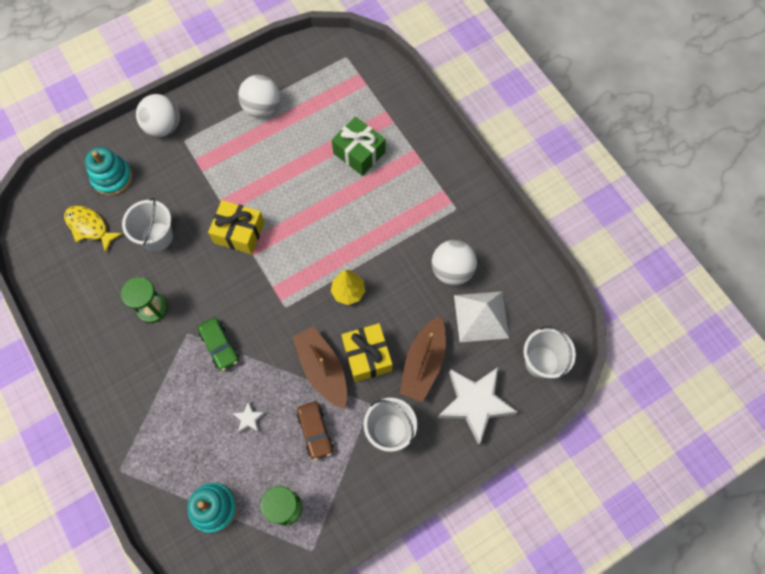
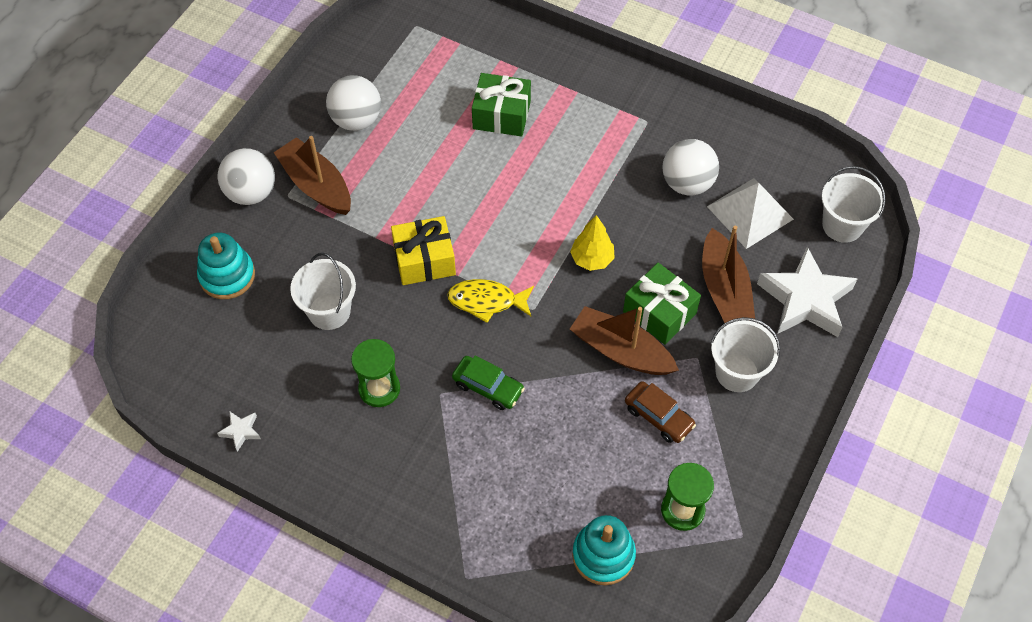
camera: 30 degrees left, 10 degrees down
yellow fish [64,206,123,253] -> yellow fish moved to [447,279,534,323]
white star [232,401,265,433] -> white star moved to [217,411,261,452]
yellow gift [342,323,392,382] -> green gift [623,263,701,345]
none -> brown boat [273,136,351,215]

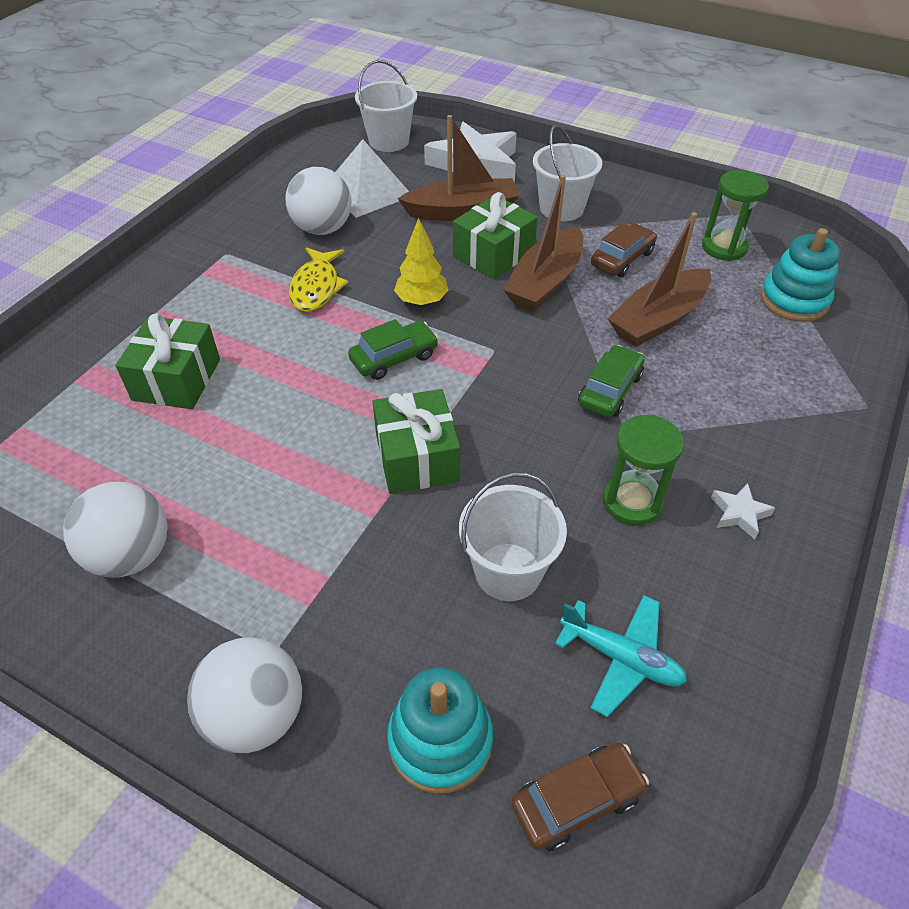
camera: 90 degrees left, 10 degrees down
white star [217,411,261,452] -> white star moved to [711,483,775,539]
brown boat [273,136,351,215] -> brown boat moved to [607,212,711,347]
yellow gift [391,216,456,285] -> green gift [372,389,460,494]
yellow fish [447,279,534,323] -> yellow fish moved to [289,247,349,312]
none -> green car [348,319,439,380]
none -> brown car [511,743,649,851]
none -> turquoise plane [555,595,687,717]

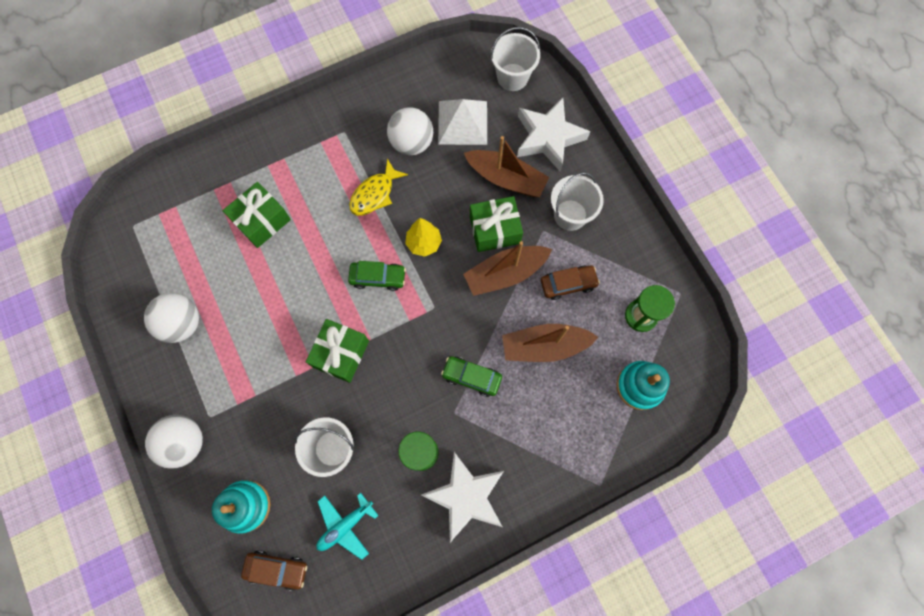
camera: 35 degrees right, 25 degrees up
turquoise plane [555,595,687,717] -> turquoise plane turned 75 degrees clockwise [316,493,379,560]
green car [578,345,645,417] -> green car turned 135 degrees counterclockwise [441,356,502,397]
white star [711,483,775,539] -> white star [421,452,504,542], size x2.41

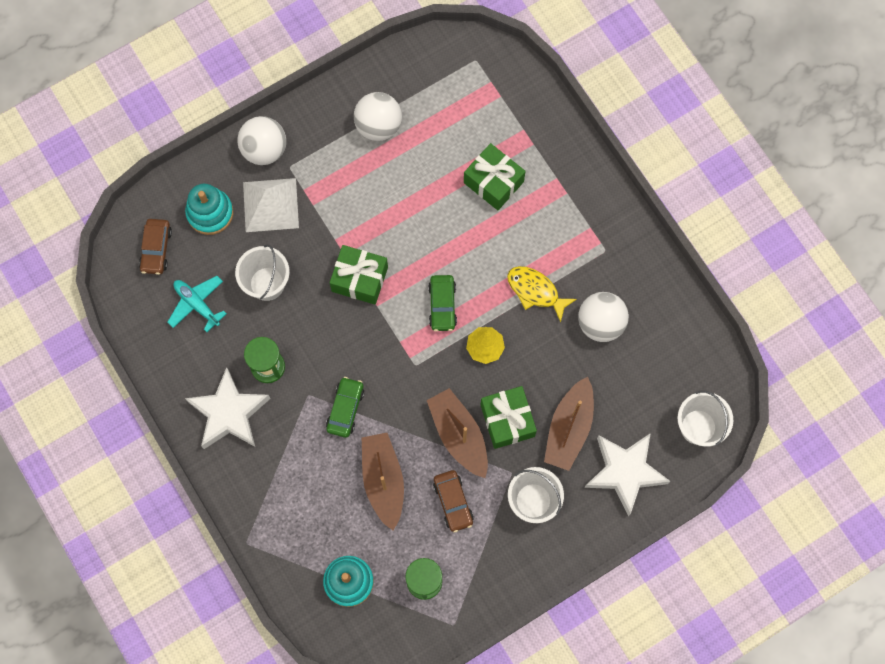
camera: 85 degrees right, 0 degrees up
white pyramid [438,99,487,145] -> white pyramid moved to [243,178,299,232]

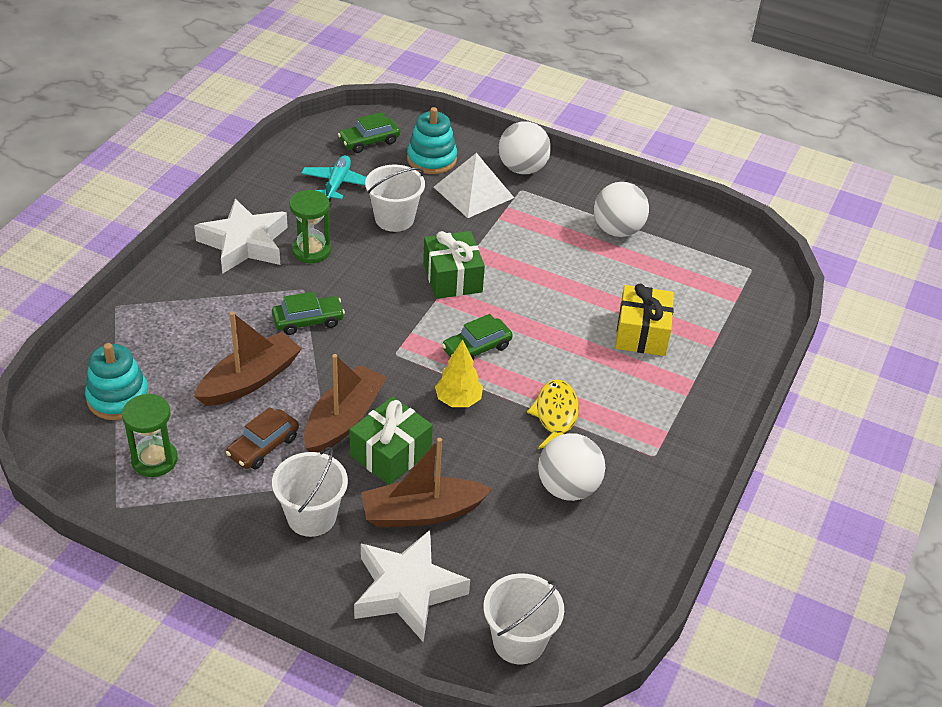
camera: 55 degrees right, 30 degrees down
brown car [139,219,172,275] -> green car [338,112,400,153]
green gift [464,143,526,210] -> yellow gift [615,284,674,356]

